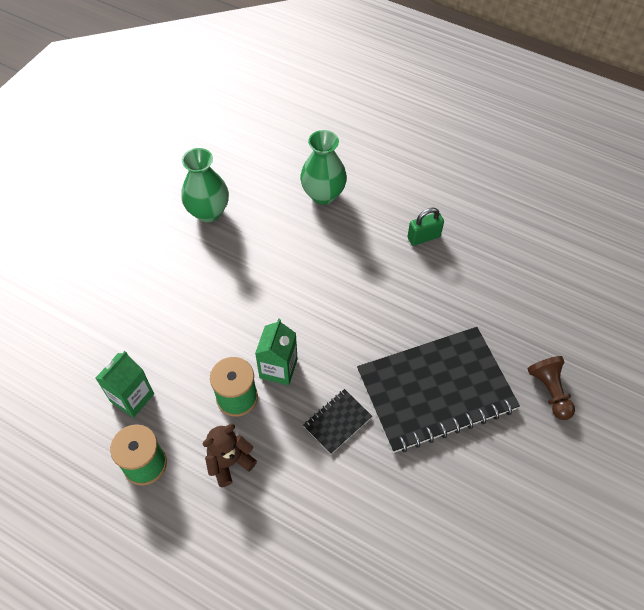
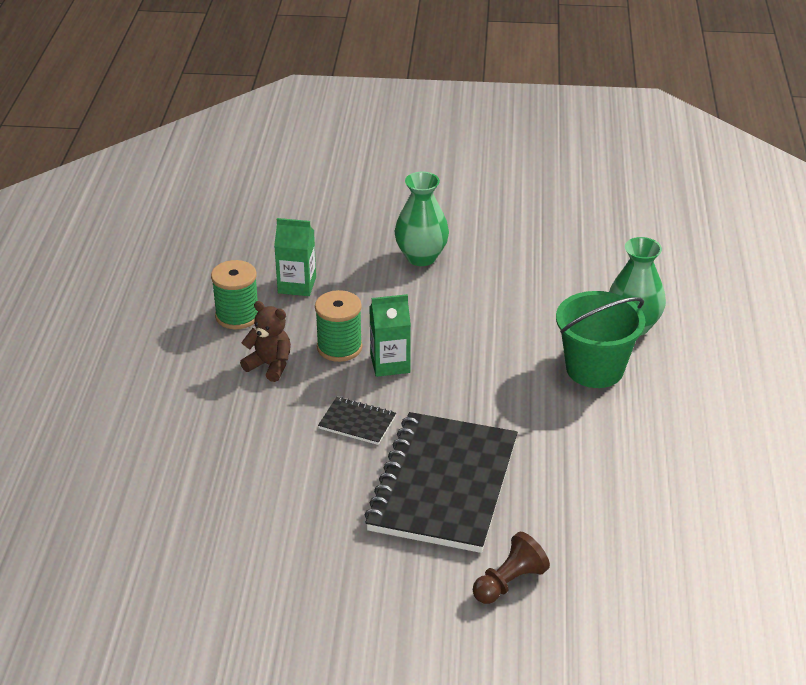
camera: 65 degrees right, 20 degrees down
green vase [181,148,229,222] -> green vase moved to [394,172,449,266]
black notebook [357,327,520,453] -> black notebook turned 60 degrees clockwise [365,412,518,553]
green padlock [407,207,444,246] -> none
none -> green bucket [556,291,645,388]

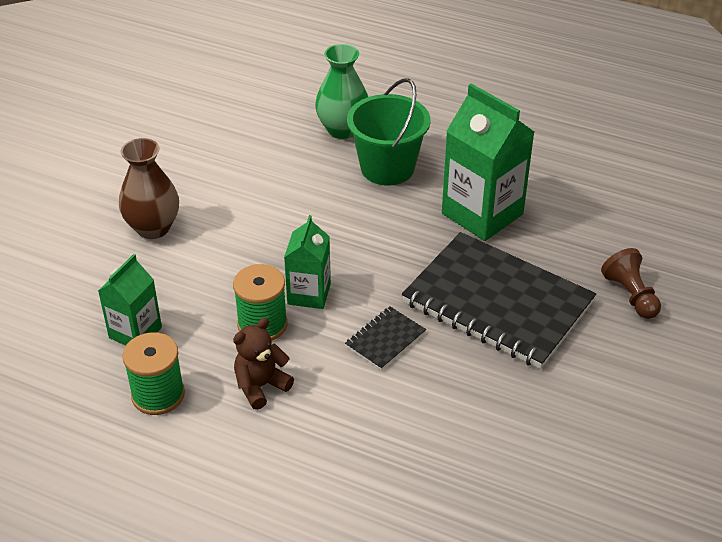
camera: 70 degrees left, 5 degrees up
green vase [394,172,449,266] -> brown vase [119,138,179,239]
none -> green carton [442,84,534,241]

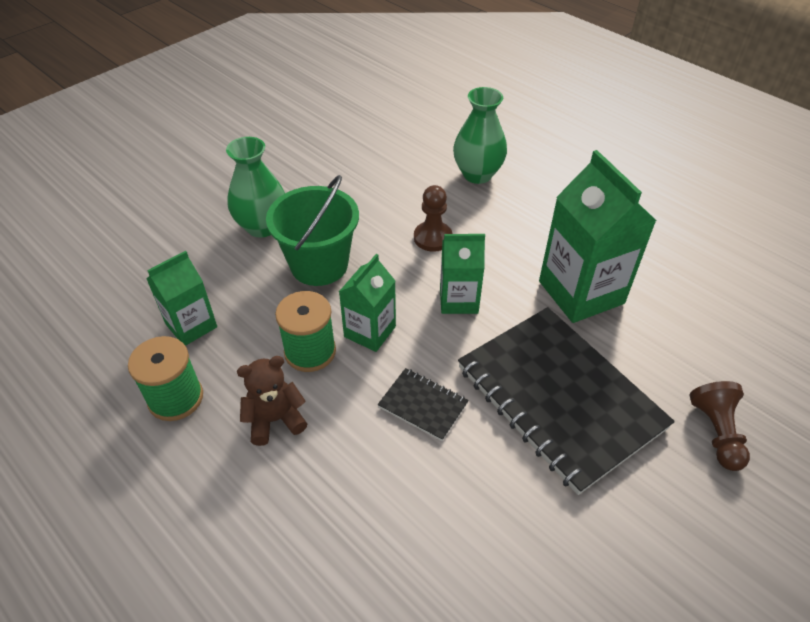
camera: 20 degrees right, 5 degrees up
brown vase [119,138,179,239] -> green vase [226,137,285,238]
black notebook [345,307,426,370] -> black notebook turned 60 degrees clockwise [378,368,469,441]
green bucket [347,78,430,185] -> green bucket moved to [266,175,359,286]
none -> brown pawn [414,185,452,252]
none -> green carton [440,234,485,314]

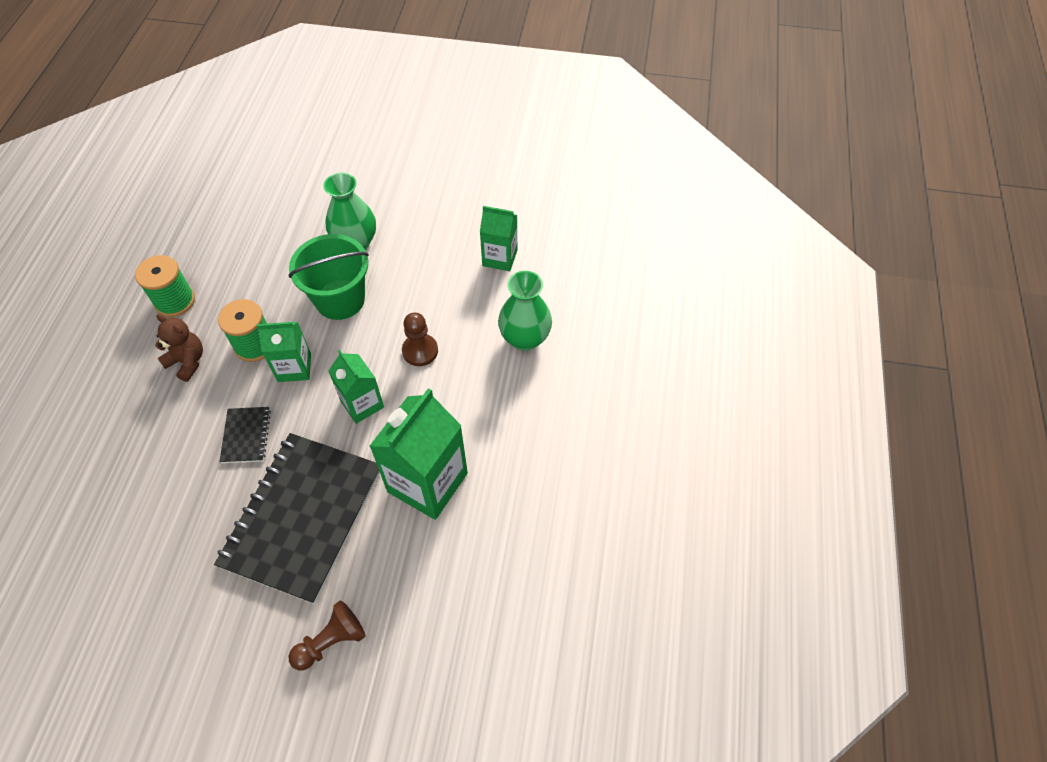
camera: 55 degrees right, 10 degrees up
green carton [146,251,217,346] -> green carton moved to [480,206,517,271]

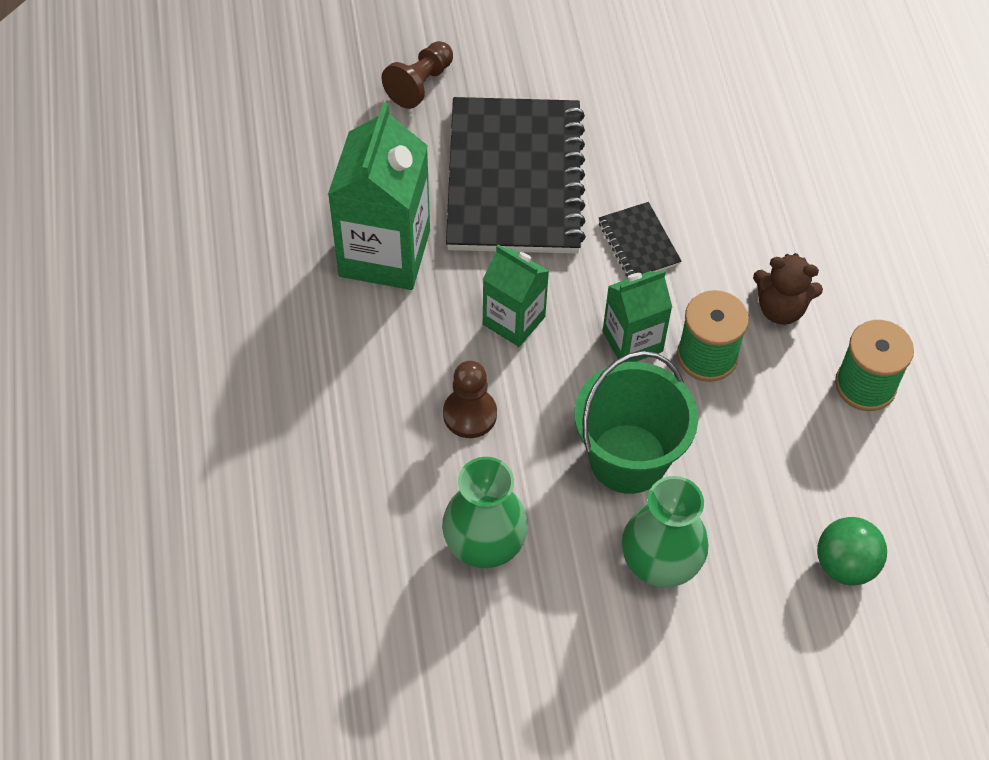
camera: 160 degrees right, 0 degrees up
green carton [480,206,517,271] -> none
green vase [498,271,552,351] -> green vase moved to [442,457,528,568]
none -> green ball [817,517,887,585]

